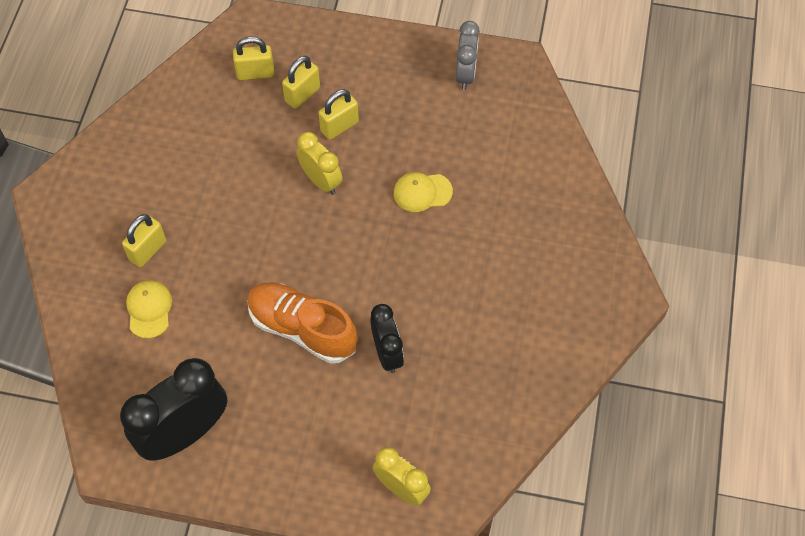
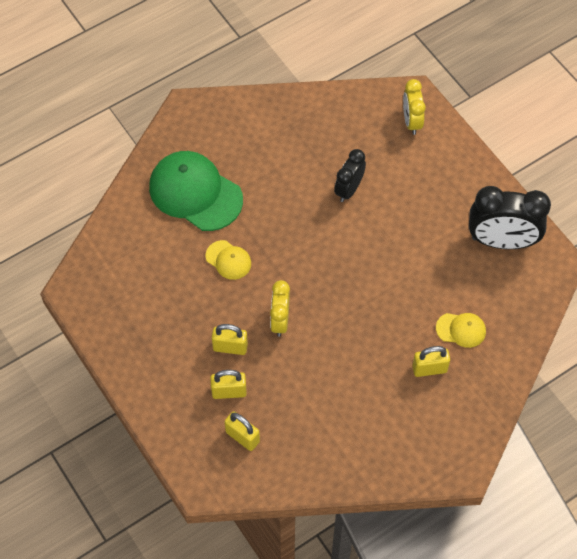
camera: 135 degrees left, 0 degrees up
yellow cap [126,280,172,338] -> yellow cap turned 120 degrees counterclockwise [436,313,486,348]
orange shoe [247,283,358,364] -> none
grey clock [456,21,480,90] -> none
none -> green cap [149,151,243,231]

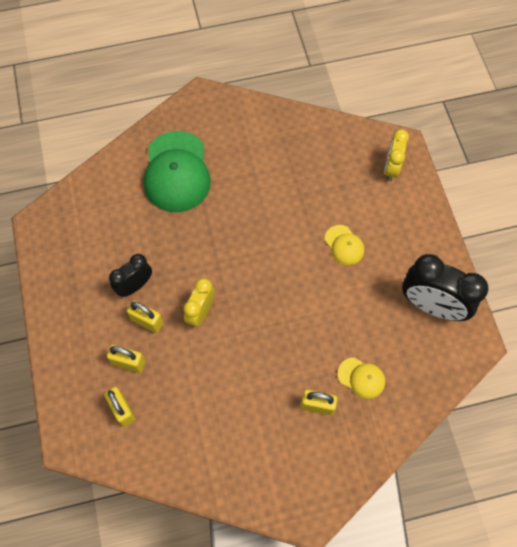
camera: 20 degrees right, 5 degrees up
green cap [149,151,243,231] -> green cap turned 150 degrees counterclockwise [144,131,211,212]
yellow cap [206,240,251,280] -> yellow cap moved to [325,225,364,265]
black clock [334,149,366,202] -> black clock moved to [109,254,152,297]

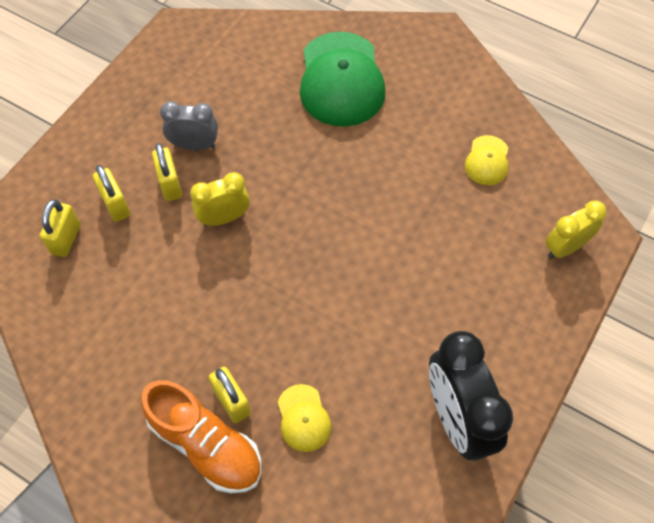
camera: 45 degrees right, 5 degrees down
black clock [109,254,152,297] -> grey clock [160,101,218,150]
green cap [144,131,211,212] -> green cap turned 45 degrees counterclockwise [300,32,385,127]
yellow cap [325,225,364,265] -> yellow cap moved to [465,135,508,185]
none -> orange shoe [141,380,261,493]

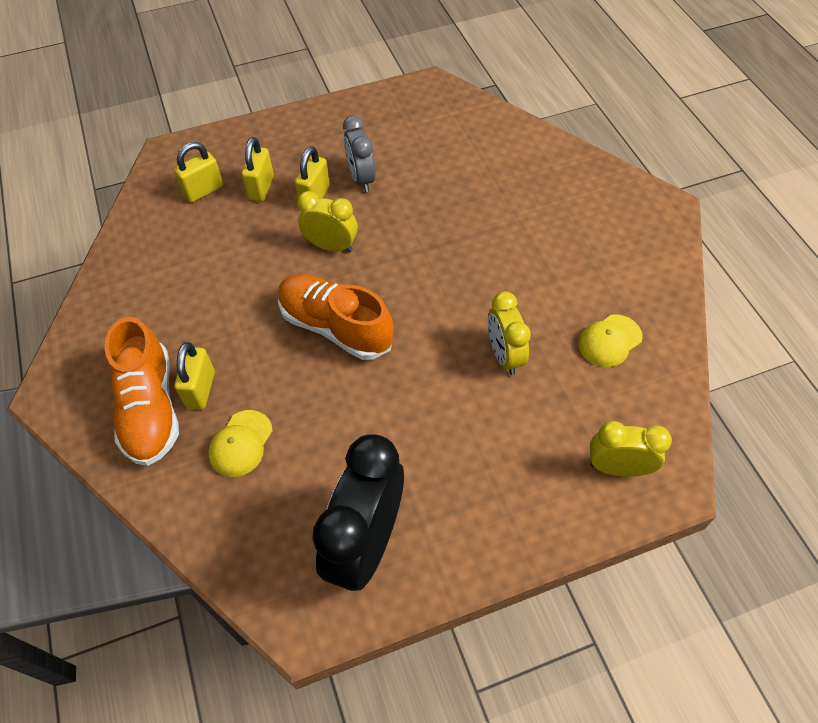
camera: 40 degrees right, 5 degrees down
grey clock [160,101,218,150] -> grey clock turned 150 degrees counterclockwise [343,116,376,192]
green cap [300,32,385,127] -> none
none -> orange shoe [278,274,394,360]
none -> yellow clock [488,291,531,375]

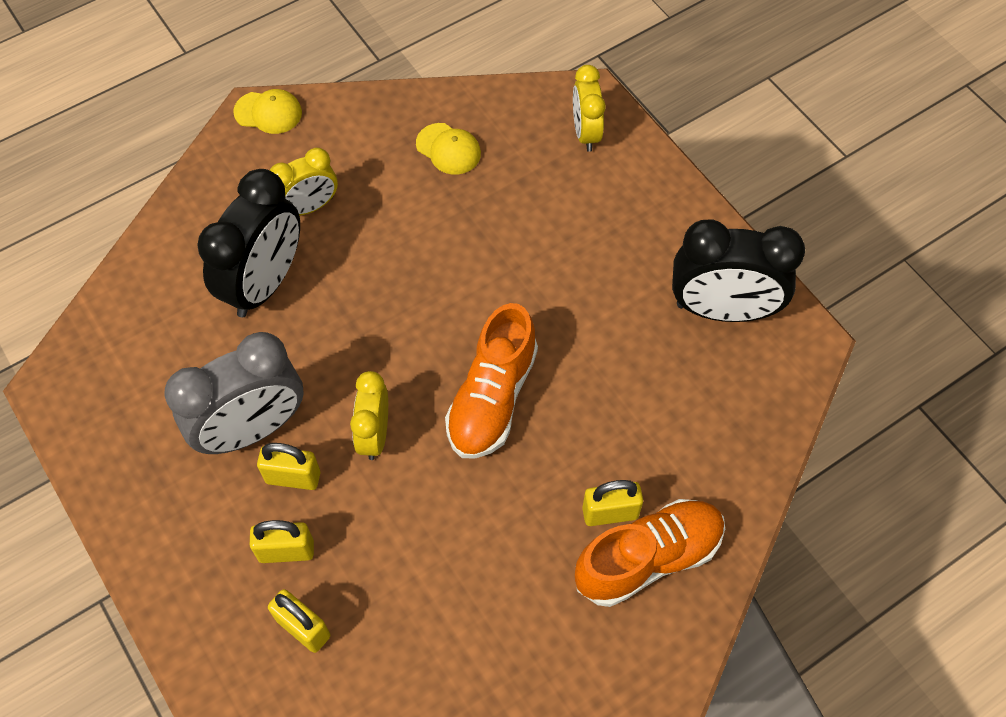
camera: 105 degrees left, 5 degrees up
yellow cap [208,410,273,477] -> yellow cap moved to [233,89,302,134]
grey clock [343,116,376,192] -> grey clock [165,332,304,454], size x1.71
yellow clock [488,291,531,375] -> yellow clock moved to [270,148,338,216]
none -> black clock [197,169,300,317]

